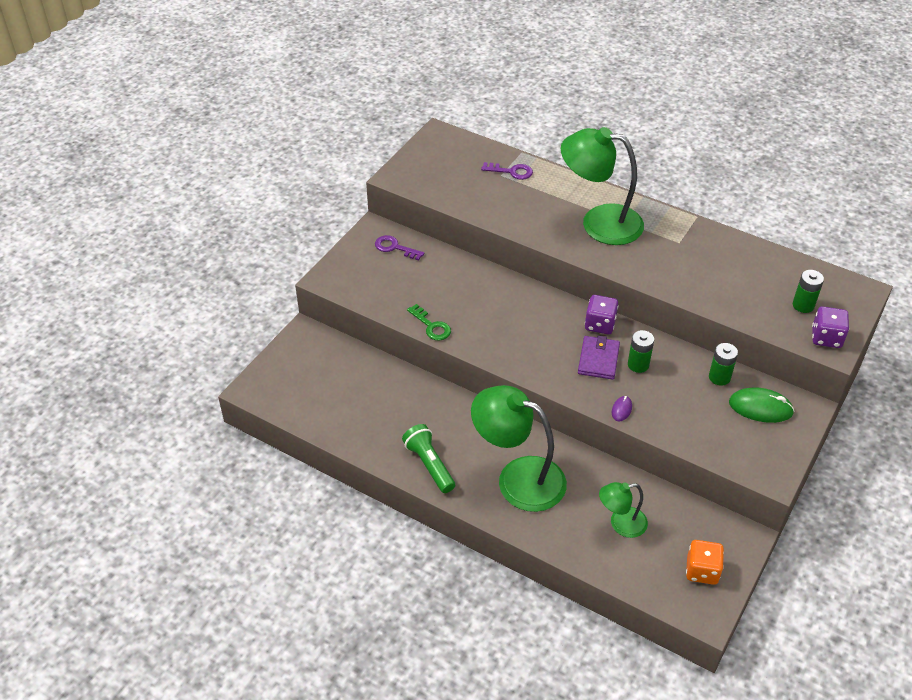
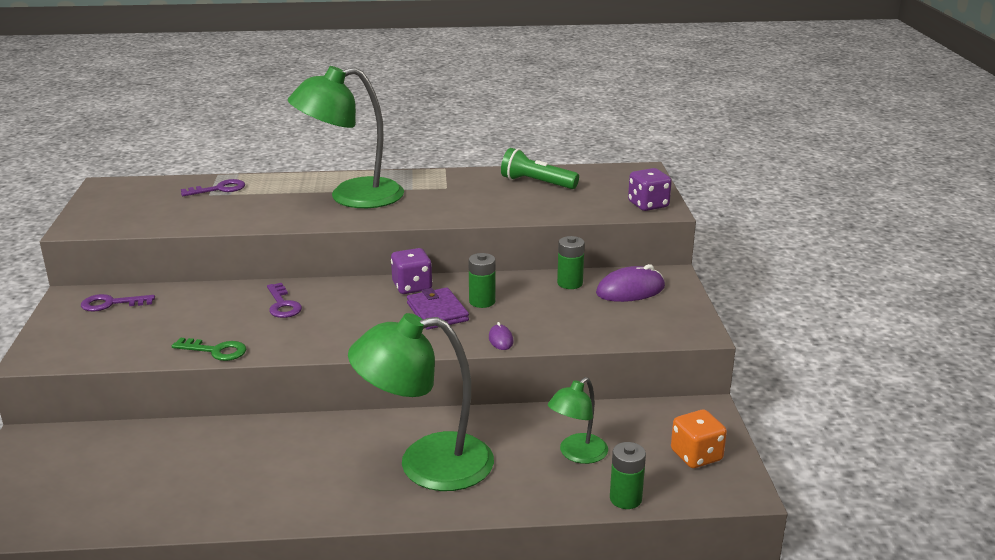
camera: 35 degrees left, 20 degrees down
green flashlight [402,424,455,493] -> green flashlight moved to [501,148,579,189]
green mouse [729,388,794,423] -> purple mouse [596,264,665,302]
green battery [793,270,824,313] -> green battery moved to [610,442,646,509]
none -> purple key [267,283,302,318]

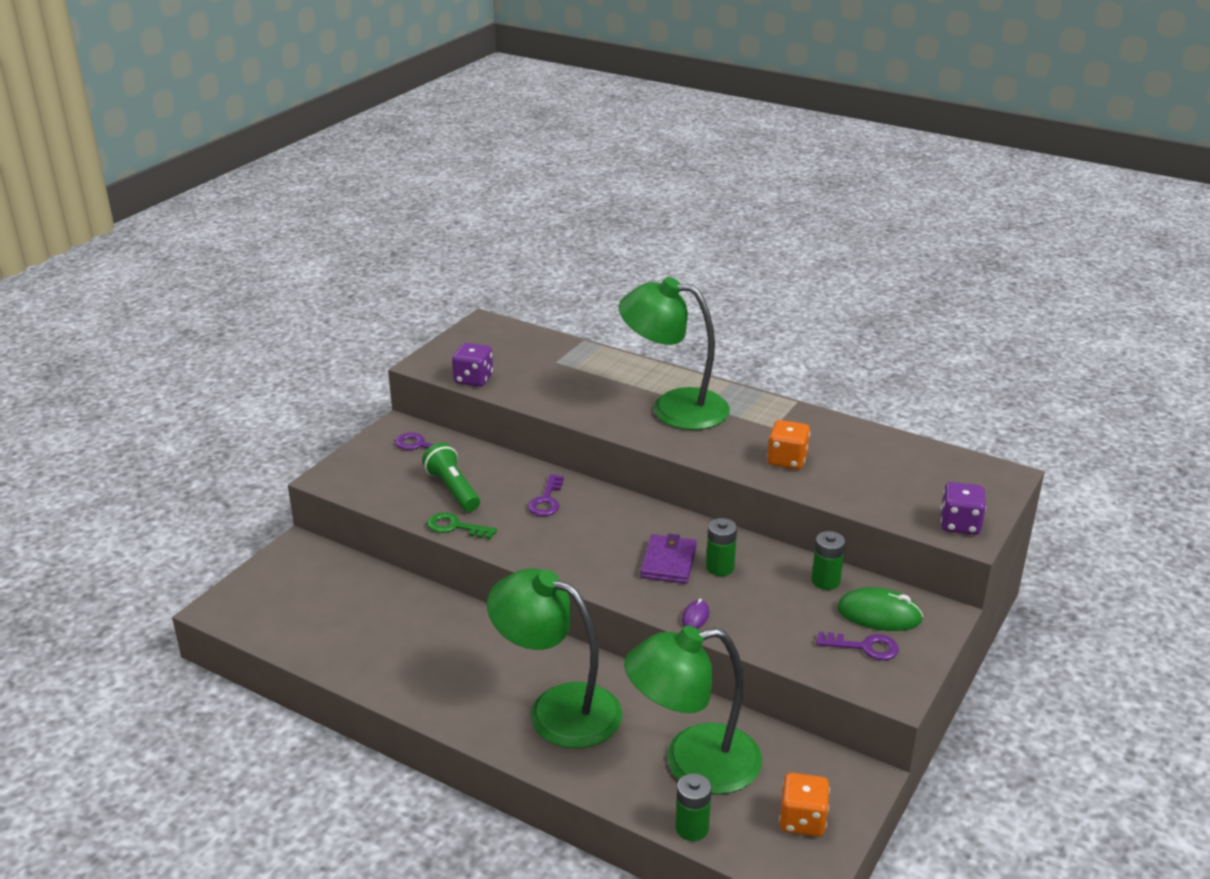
camera: 35 degrees right, 5 degrees up
green key [172,338,246,361] -> green key turned 150 degrees clockwise [427,512,497,539]
purple key [181,179,245,196] -> purple key moved to [816,632,899,660]
purple dice [391,248,432,294] -> purple dice moved to [452,343,493,387]
green flashlight [501,148,579,189] -> green flashlight moved to [422,443,480,512]
green lamp [548,377,608,464] -> green lamp [624,626,762,794], size x1.89
purple mouse [596,264,665,302] -> green mouse [837,587,923,631]
none -> orange dice [767,420,810,469]

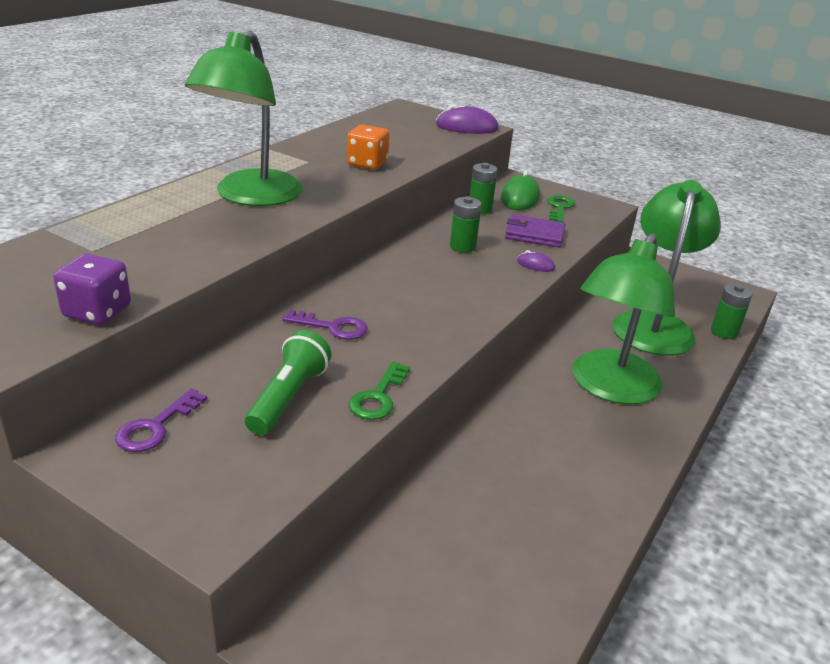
camera: 90 degrees left, 0 degrees up
green flashlight [422,443,480,512] -> green flashlight turned 135 degrees clockwise [245,330,332,435]
green lamp [624,626,762,794] -> green lamp turned 150 degrees counterclockwise [613,180,721,356]
purple wallet [640,534,697,584] -> purple wallet moved to [505,214,566,248]
orange dice [779,773,830,837] -> none
purple key [816,632,899,660] -> green key [547,195,575,222]
purple dice [941,482,986,535] -> purple mouse [436,104,499,134]

